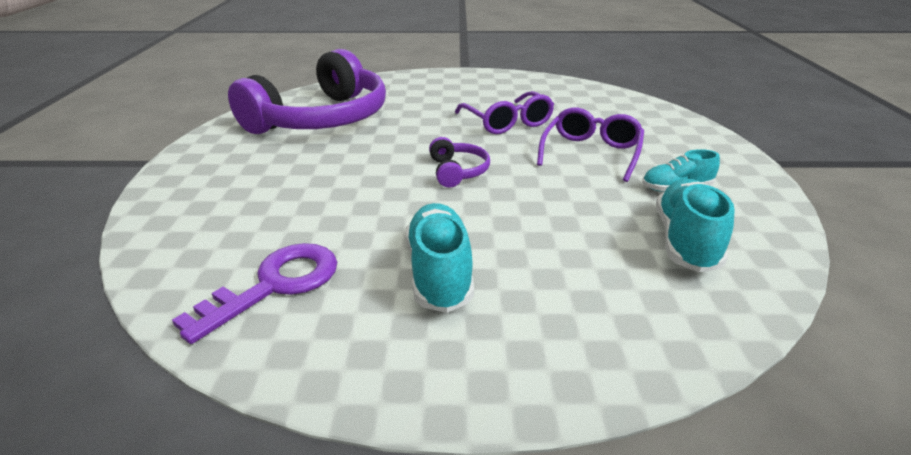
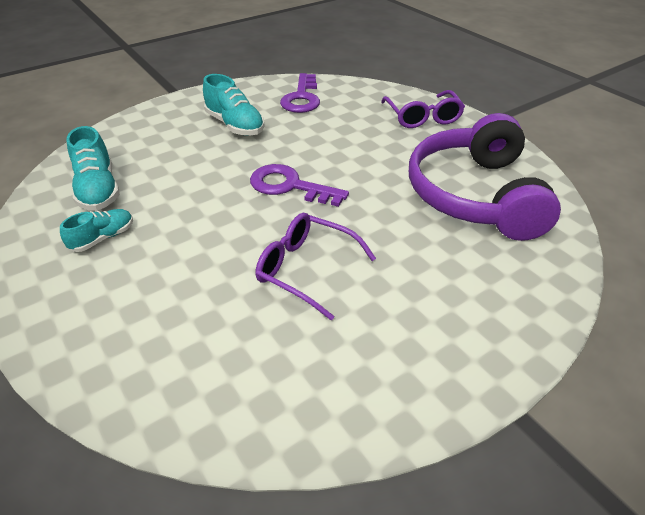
camera: 145 degrees right, 10 degrees up
purple headphones [429,137,490,188] -> purple key [250,164,349,207]
purple glasses [537,107,644,182] -> purple glasses moved to [381,90,465,128]

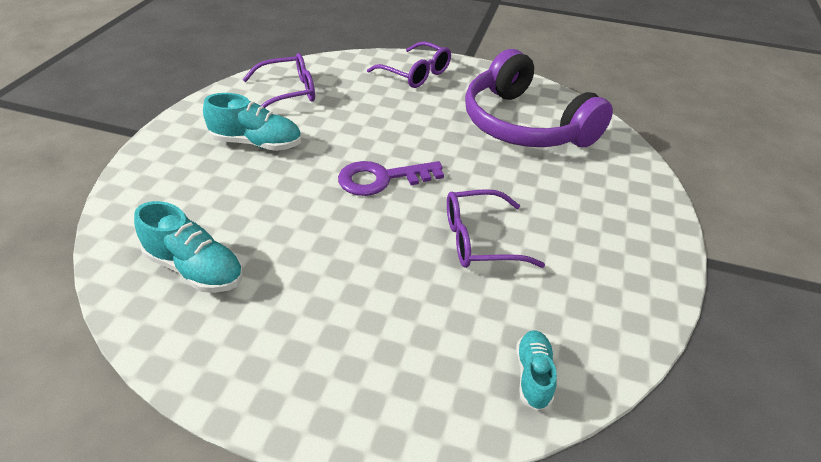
camera: 40 degrees left, 0 degrees up
turquoise shoe [60,209,133,252] -> turquoise shoe moved to [516,330,557,411]
purple key [280,73,320,113] -> purple glasses [242,53,315,108]

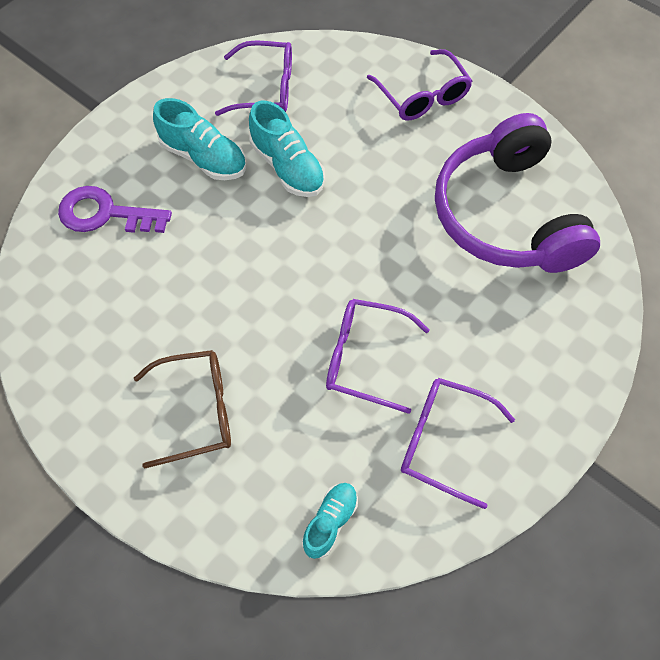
camera: 25 degrees right, 20 degrees up
turquoise shoe [134,201,243,293] -> turquoise shoe moved to [249,101,325,197]
purple key [338,161,444,196] -> purple key moved to [58,186,172,233]
none -> brown glasses [134,350,231,469]
none -> purple glasses [401,378,515,509]

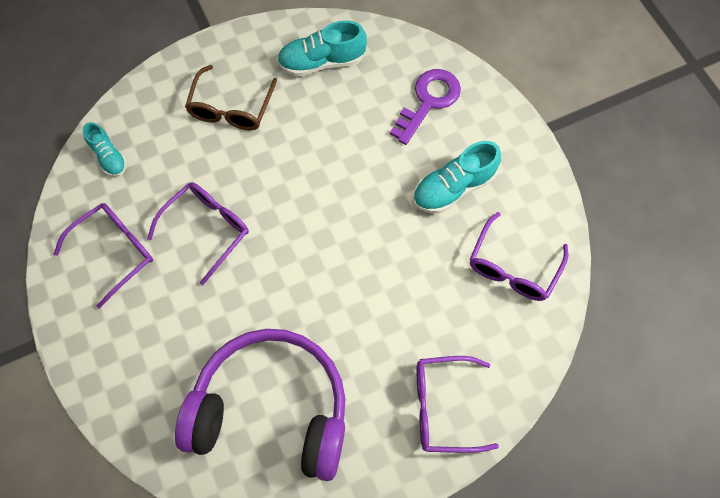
camera: 115 degrees right, 5 degrees up
turquoise shoe [249,101,325,197] -> turquoise shoe moved to [277,21,367,77]

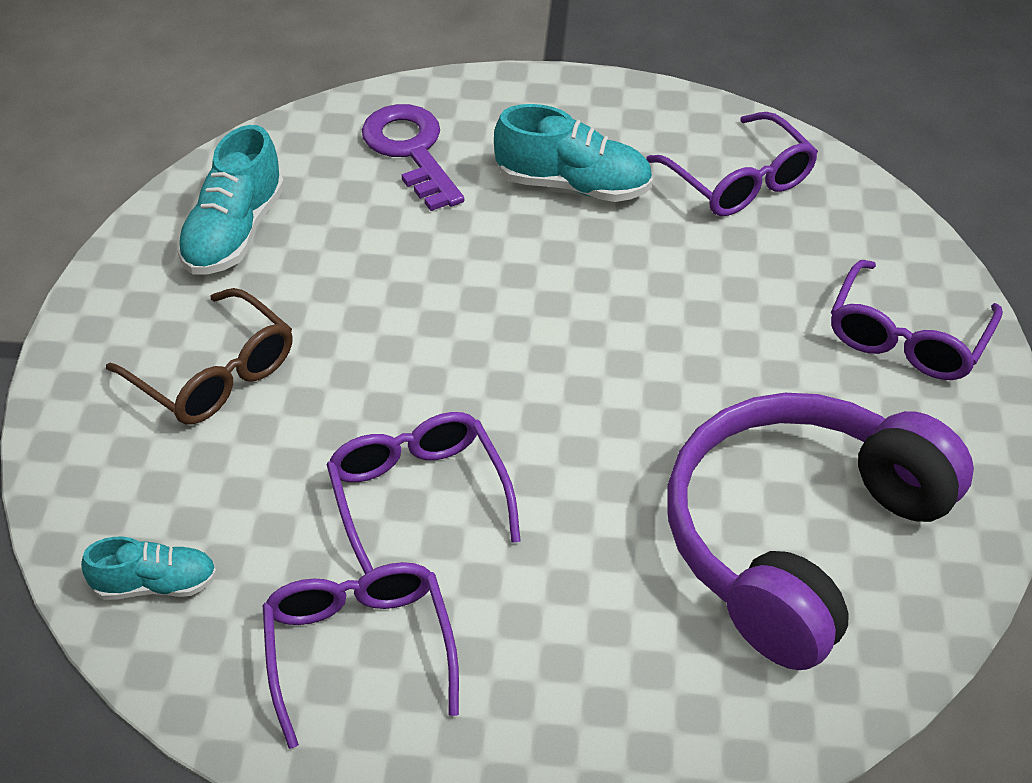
camera: 60 degrees left, 20 degrees down
turquoise shoe [413,141,501,214] -> turquoise shoe turned 75 degrees counterclockwise [494,104,653,202]

